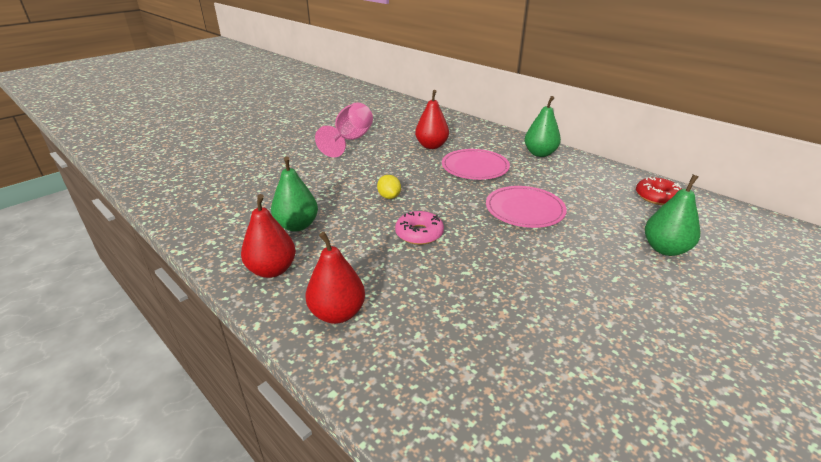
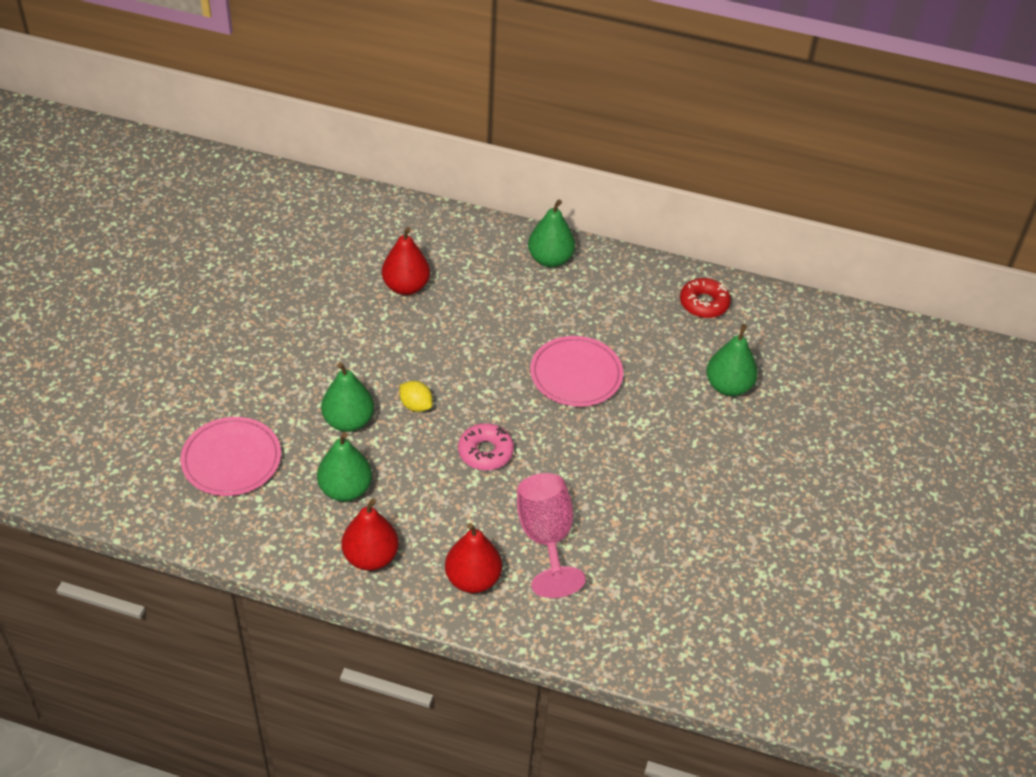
camera: 30 degrees left, 15 degrees up
pink goblet [315,102,373,158] -> pink goblet moved to [517,473,586,598]
pink plate [442,149,510,180] -> pink plate moved to [180,417,281,496]
none -> green pear [321,362,374,432]

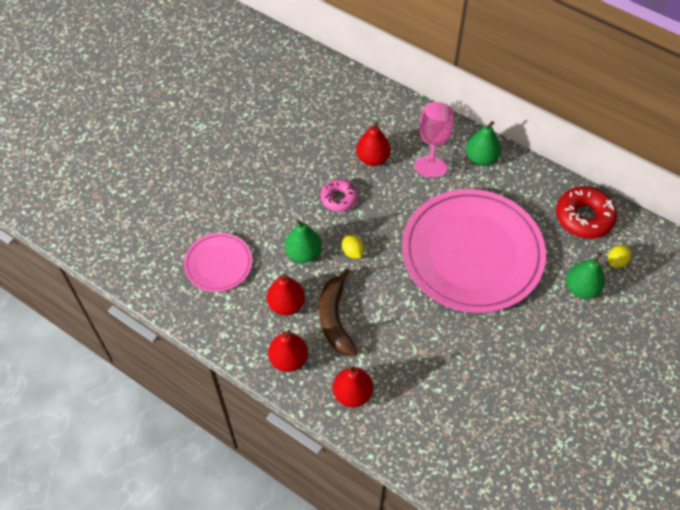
camera: 20 degrees right, 10 degrees up
green pear [317,432,372,502] -> red pear [267,274,305,315]
pink donut [458,423,514,470] -> pink donut moved to [321,179,358,212]
pink goblet [517,473,586,598] -> pink goblet moved to [414,102,454,177]
pink plate [530,336,623,407] -> pink plate [402,189,546,313], size x2.10
red donut [680,278,731,318] -> red donut [556,186,617,239], size x1.57
none -> brown banana [319,268,358,356]
none -> yellow lemon [608,245,631,268]

